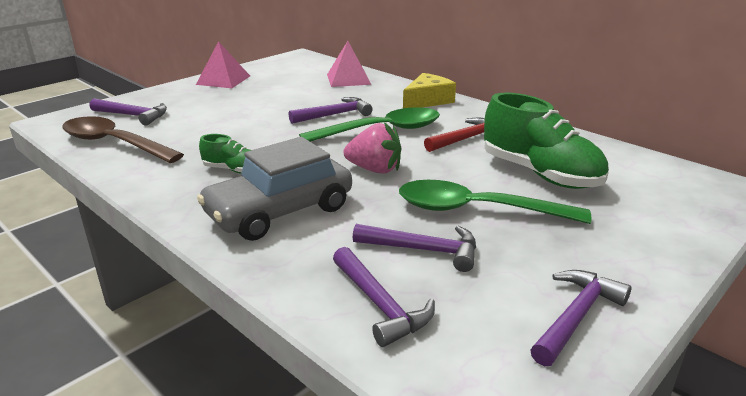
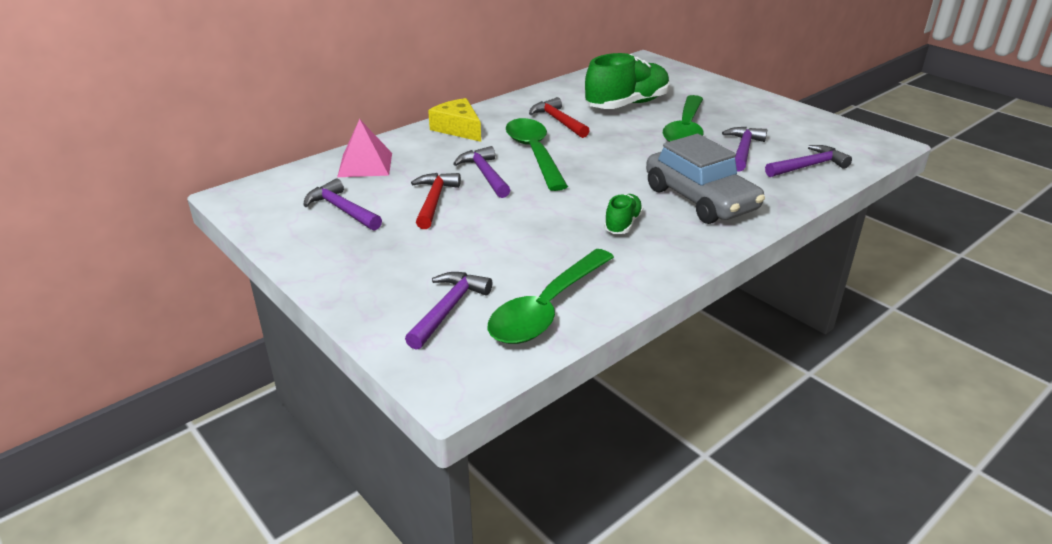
camera: 85 degrees left, 5 degrees up
brown spoon [62,116,184,163] -> green spoon [488,249,614,344]
pink pyramid [196,41,250,88] -> none
pink strawberry [344,122,401,173] -> none
purple hammer [530,270,631,366] -> purple hammer moved to [303,179,382,231]
none -> red hammer [411,173,461,229]

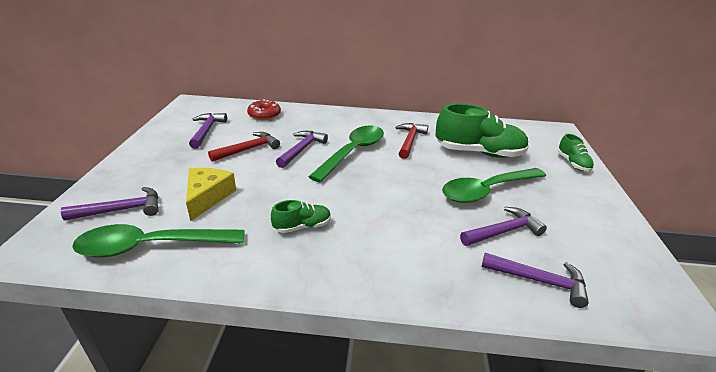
camera: 45 degrees right, 0 degrees up
pink pyramid [337,119,392,177] -> red donut [247,99,281,120]
yellow cheese [428,98,481,142] -> yellow cheese moved to [186,168,236,221]
grey car [646,134,765,224] -> none
none -> green shoe [558,134,594,171]

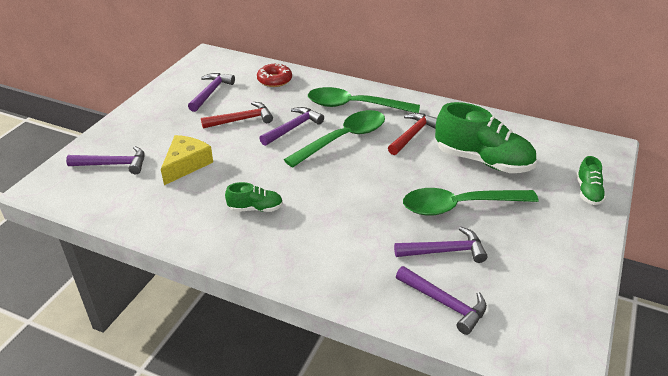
camera: 20 degrees right, 5 degrees up
green spoon [72,224,245,257] -> green spoon moved to [308,87,420,113]

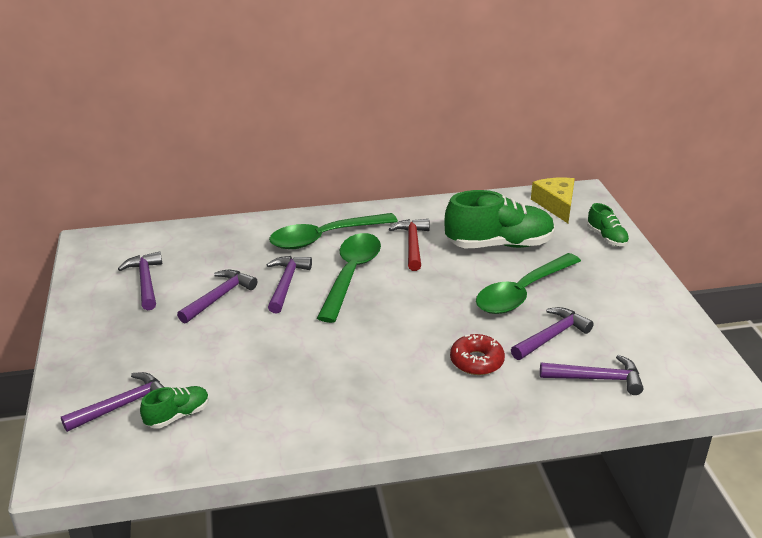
camera: 35 degrees left, 5 degrees down
yellow cheese [161,135,213,185] -> yellow cheese moved to [531,178,575,223]
red hammer [201,102,273,129] -> purple hammer [177,270,257,323]
green shoe [225,182,283,212] -> green shoe moved to [140,386,209,429]
red donut [257,63,292,87] -> red donut moved to [450,334,505,375]

